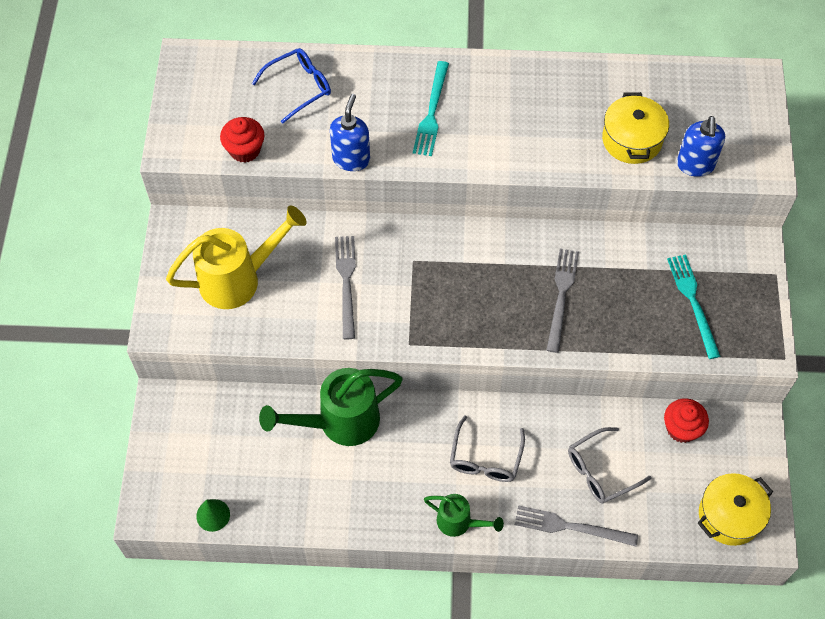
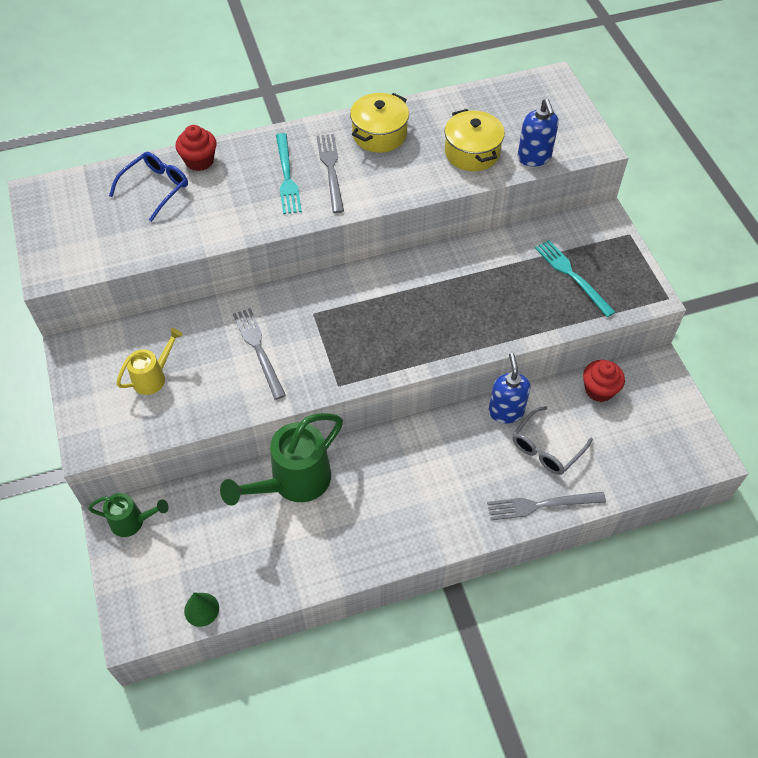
camera: 20 degrees left, 5 degrees down
yellow watering can [166,205,307,309] -> yellow watering can [116,328,183,395], size x0.55
red cupcake [220,117,264,163] -> red cupcake moved to [175,125,217,171]
blue soap dispenser [330,94,370,171] -> blue soap dispenser moved to [489,353,531,423]
green watering can [424,494,504,537] -> green watering can moved to [88,493,169,537]
grey glasses [450,416,525,482] -> none
grey fork [546,248,579,353] -> grey fork moved to [317,134,344,213]
yellow pot [698,473,773,546] -> yellow pot moved to [350,93,409,153]

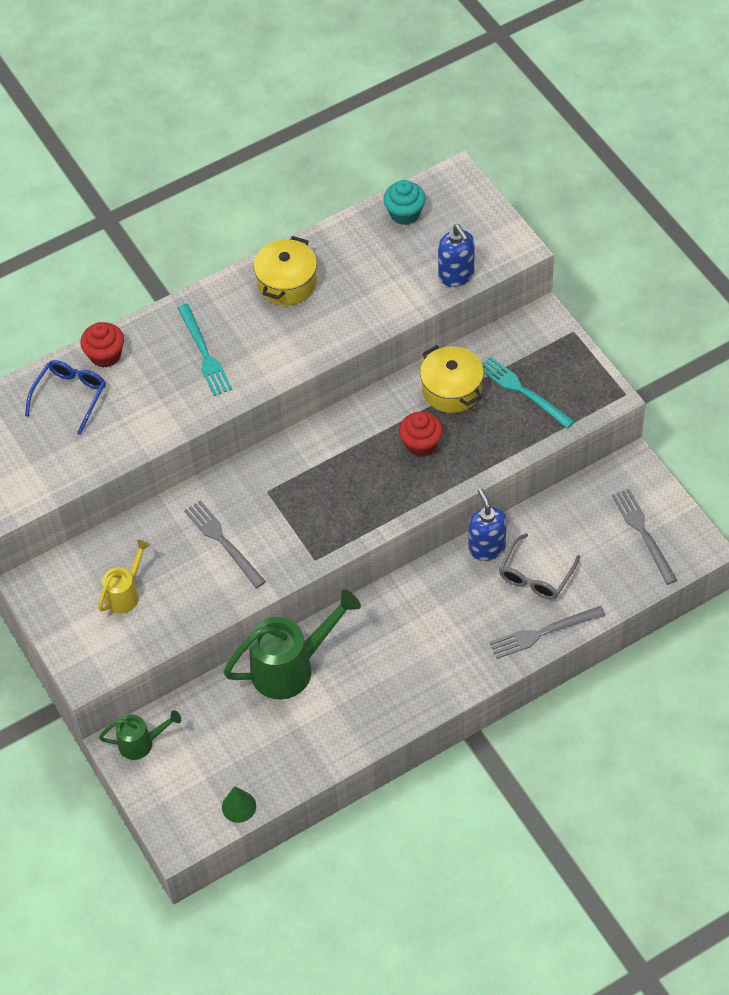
camera: 10 degrees left, 0 degrees up
green watering can [220,413,343,506] -> green watering can turned 150 degrees counterclockwise [223,589,361,700]
grey fork [317,134,344,213] -> grey fork moved to [612,489,677,585]
yellow pot [444,109,505,171] -> yellow pot moved to [420,345,484,413]
red cupcake [583,360,625,402] -> red cupcake moved to [399,412,443,457]
none -> turquoise cupcake [383,180,426,225]

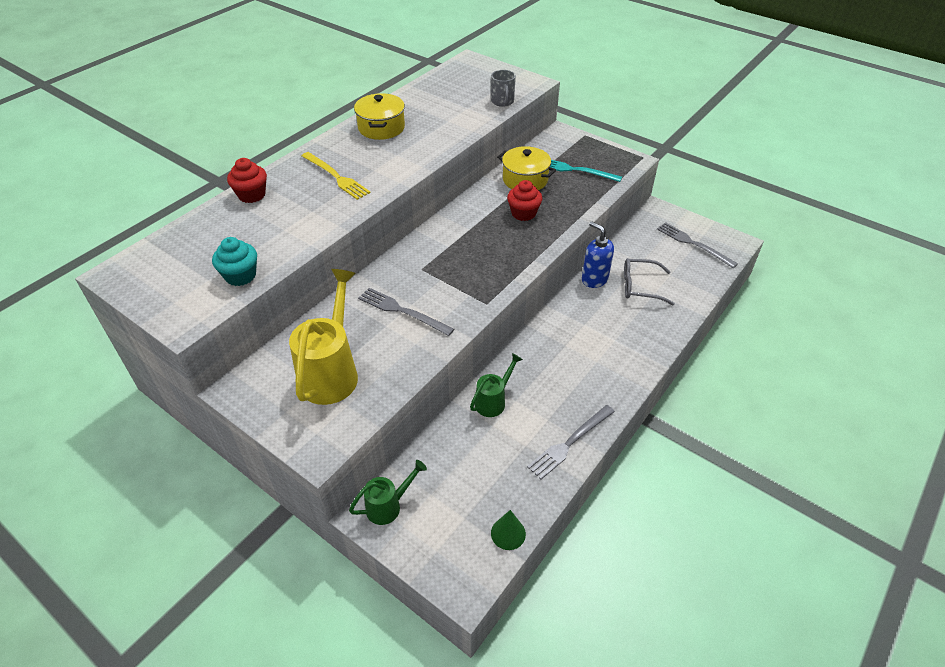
camera: 25 degrees left, 10 degrees down
blue glasses [25,360,106,435] -> none
yellow watering can [98,540,150,613] -> yellow watering can [289,269,358,405], size x1.82
turquoise fork [177,304,232,396] -> yellow fork [302,152,371,200]
green watering can [223,589,361,700] -> green watering can [470,353,523,417], size x0.55
turquoise cupcake [383,180,426,225] -> turquoise cupcake moved to [212,237,257,286]
blue soap dispenser [438,224,475,287] -> grey mug [491,70,516,107]
grey fork [489,606,605,659] -> grey fork moved to [527,405,615,479]
grey glasses [499,533,580,599] -> grey glasses turned 90 degrees clockwise [624,258,675,306]

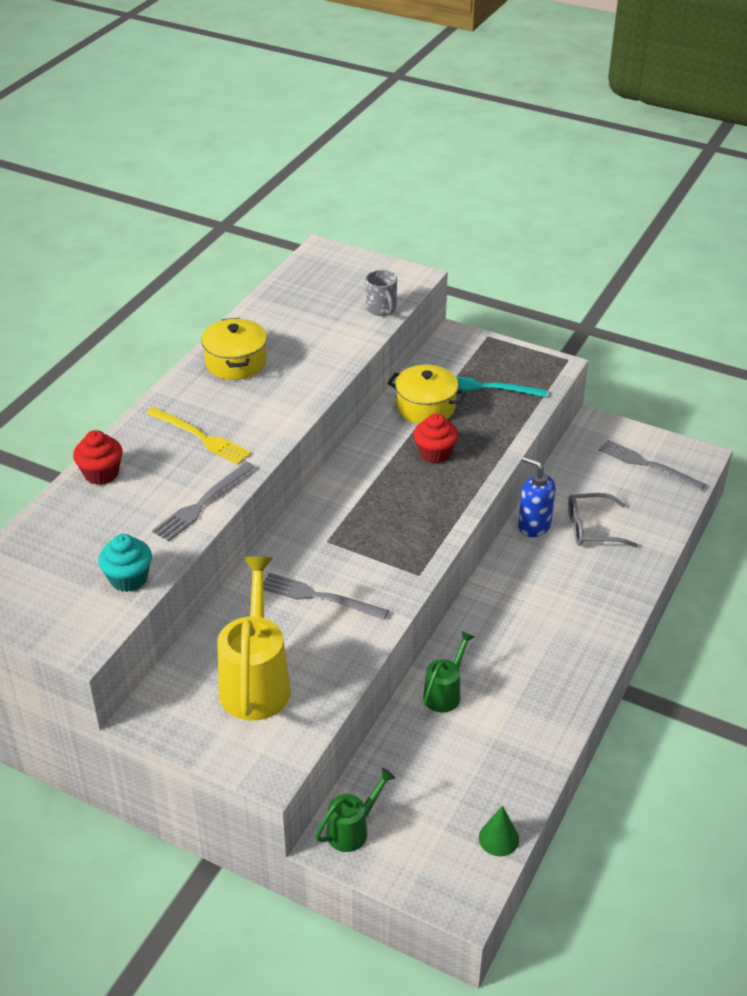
camera: 10 degrees left, 5 degrees down
grey fork [527,405,615,479] -> grey fork moved to [152,462,256,542]

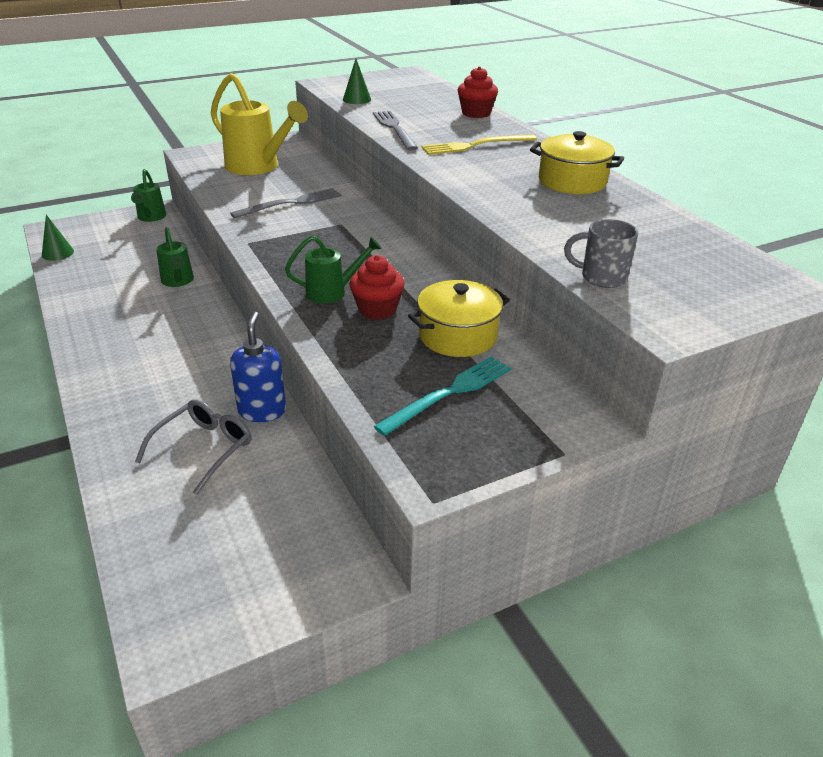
camera: 125 degrees right, 5 degrees down
turquoise cupcake [98,534,152,592] -> green cone [343,59,371,104]
blue soap dispenser [518,456,556,537] -> blue soap dispenser turned 75 degrees counterclockwise [230,312,286,422]
grey fork [599,440,706,491] -> none
none -> green watering can [285,236,382,303]

